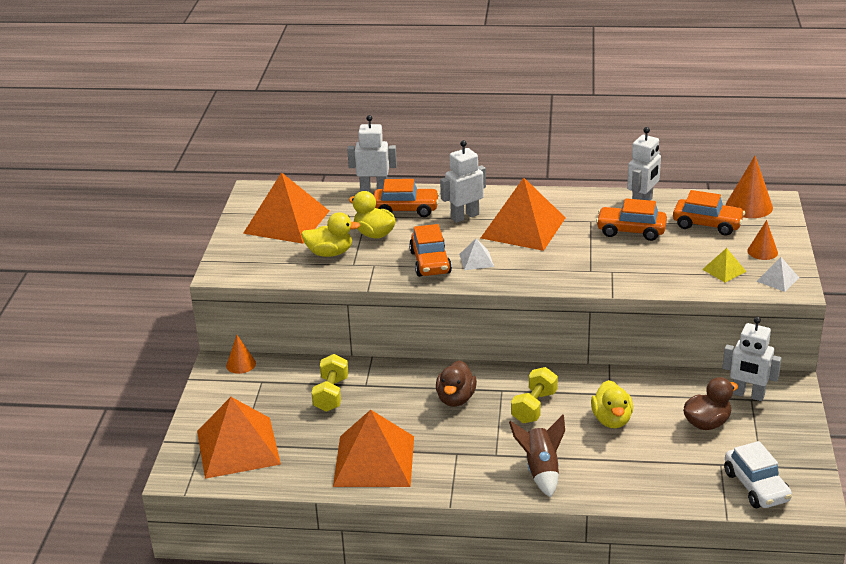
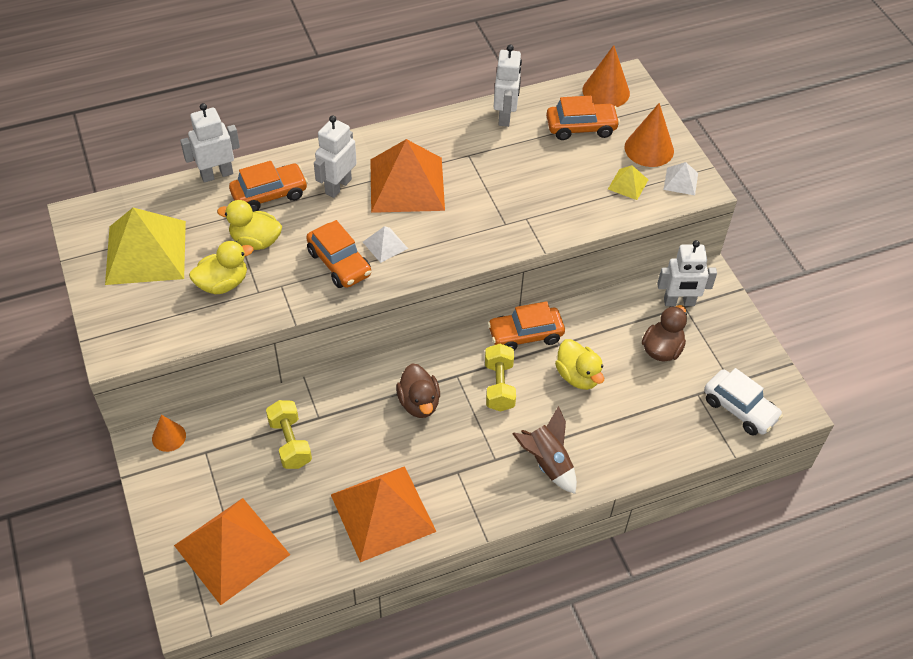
camera: 30 degrees left, 20 degrees up
orange pyramid [243,172,329,244] -> yellow pyramid [105,208,186,285]
orange car [596,198,667,241] -> orange car moved to [487,301,565,351]
orange cone [747,220,778,260] -> orange cone [624,103,674,167], size x1.63

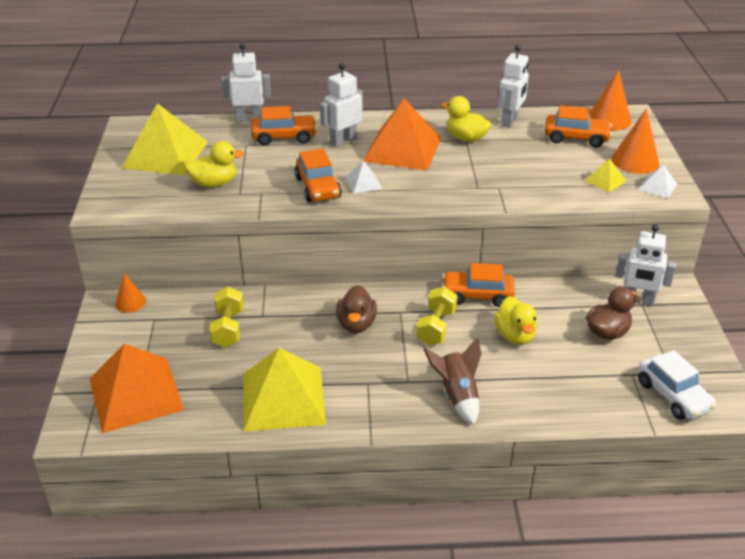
camera: 20 degrees right, 15 degrees down
yellow duck [217,200,282,250] -> yellow duck moved to [441,96,492,142]
orange pyramid [331,466,437,562] -> yellow pyramid [243,348,326,432]

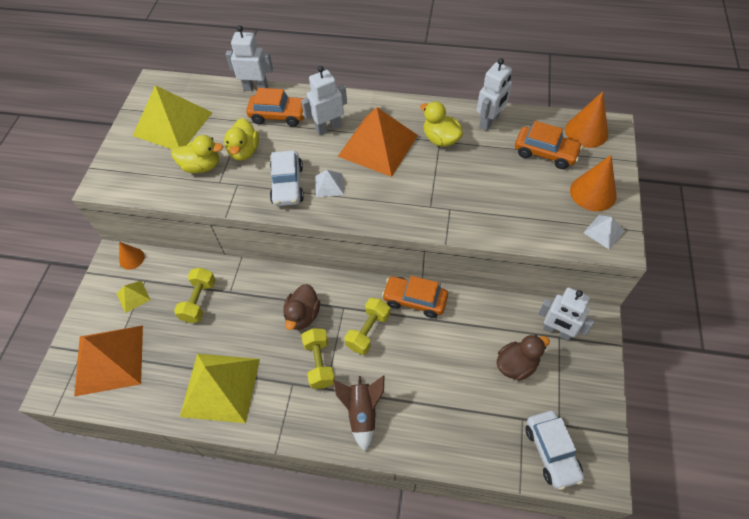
camera: 15 degrees right, 20 degrees up
orange car [294,148,342,203] -> white car [270,150,304,206]
yellow duck [494,296,538,345] -> yellow duck moved to [224,118,259,161]
yellow pyramid [584,158,626,192] -> yellow pyramid moved to [116,281,151,313]
none -> yellow dumbbell [301,329,335,389]

